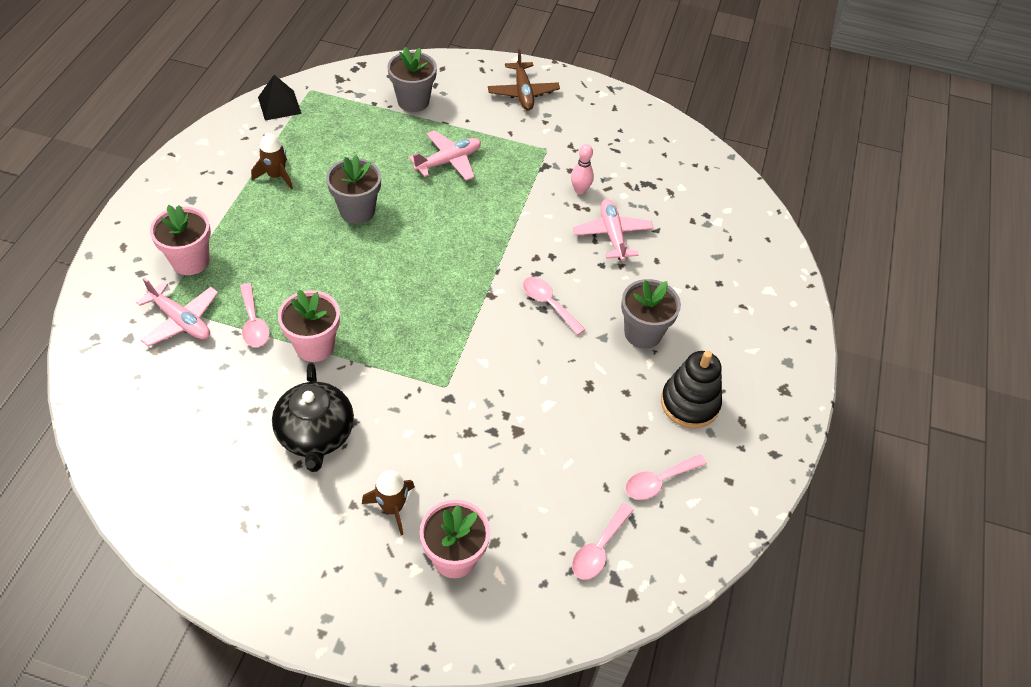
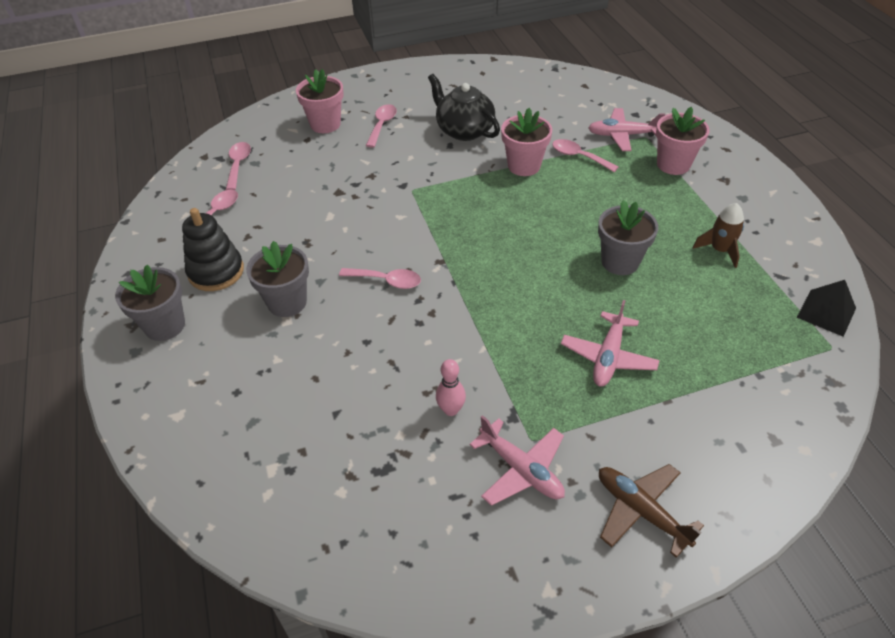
camera: 150 degrees right, 5 degrees down
brown rocket [362,470,415,535] -> pink spoon [366,104,397,148]
grey flower pot [387,47,437,112] -> grey flower pot moved to [115,265,185,341]
pink plane [573,199,654,261] -> pink plane moved to [470,415,565,506]

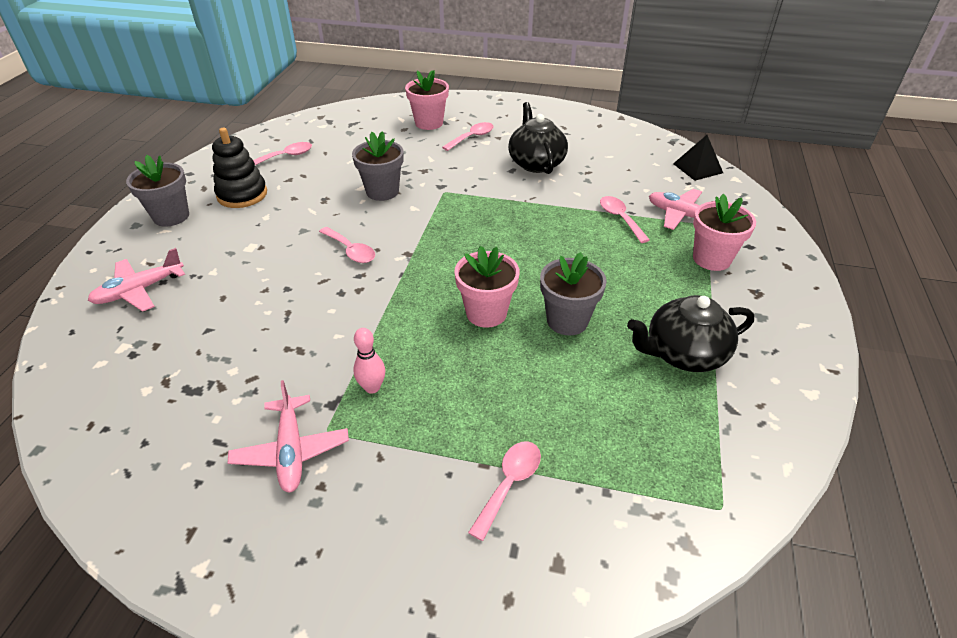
camera: 30 degrees right, 5 degrees down
pink spoon [226,142,251,190] -> pink spoon moved to [468,441,541,541]
grey flower pot [246,241,309,317] -> grey flower pot moved to [352,131,404,201]
pink bowling pin [436,359,466,416] -> pink bowling pin moved to [353,328,385,394]
pink flower pot [501,108,552,176] -> pink flower pot moved to [455,246,520,328]
pink plane [561,300,660,387] -> pink plane moved to [88,248,185,312]
brown plane [599,464,704,558] -> none
brown rocket [693,203,744,268] -> black teapot [627,295,755,372]
black pyramid [797,280,856,337] -> black pyramid moved to [673,135,723,181]

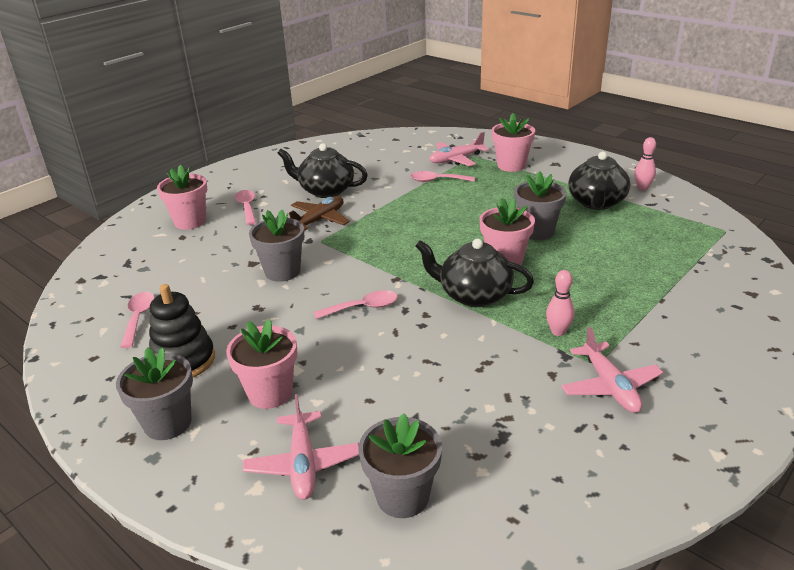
camera: 60 degrees left, 10 degrees down
pink plane [228,380,349,493] -> pink plane turned 60 degrees clockwise [561,326,663,413]
pink spoon [468,441,541,541] -> none
black pyramid [673,135,723,181] -> none
none -> pink flower pot [226,319,297,409]
none -> brown plane [289,196,350,231]
none -> grey flower pot [358,413,442,518]
none -> black teapot [415,239,534,307]
none -> pink bowling pin [634,137,656,190]

